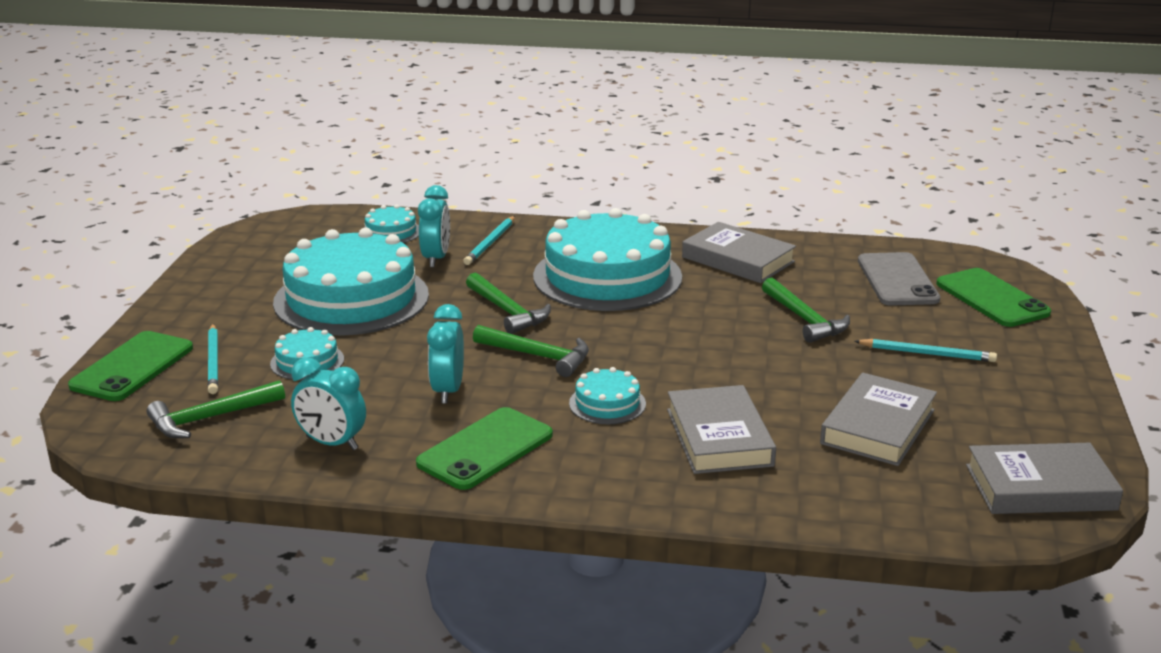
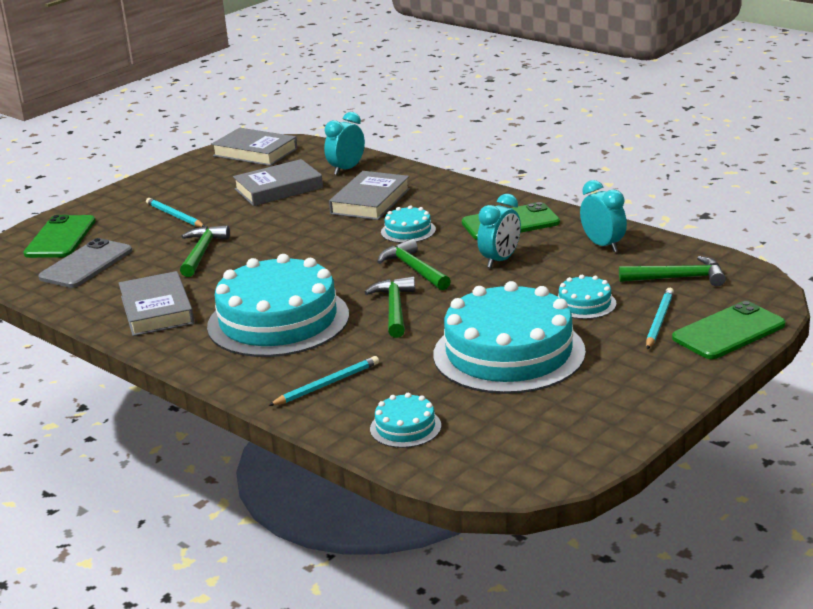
camera: 145 degrees left, 0 degrees up
turquoise clock [418,185,450,267] -> turquoise clock moved to [324,112,365,175]

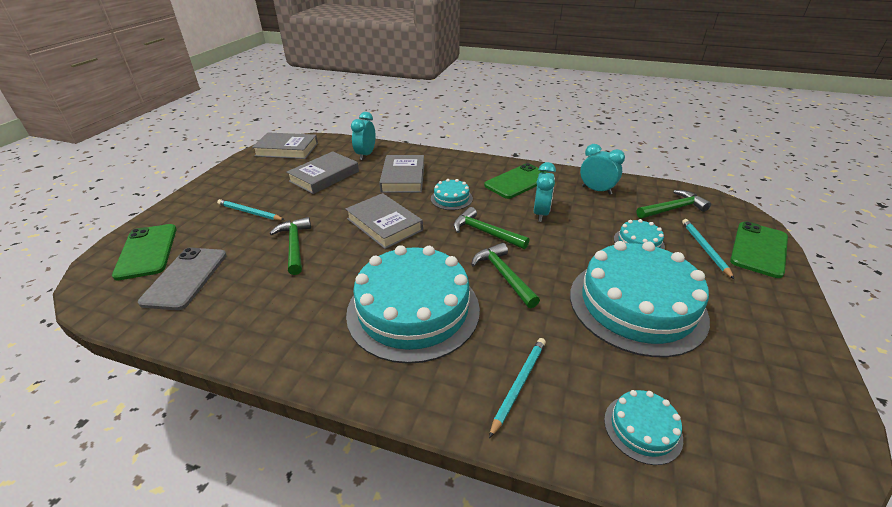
camera: 25 degrees left, 10 degrees up
grey book [119,271,194,336] -> grey book moved to [345,193,423,249]

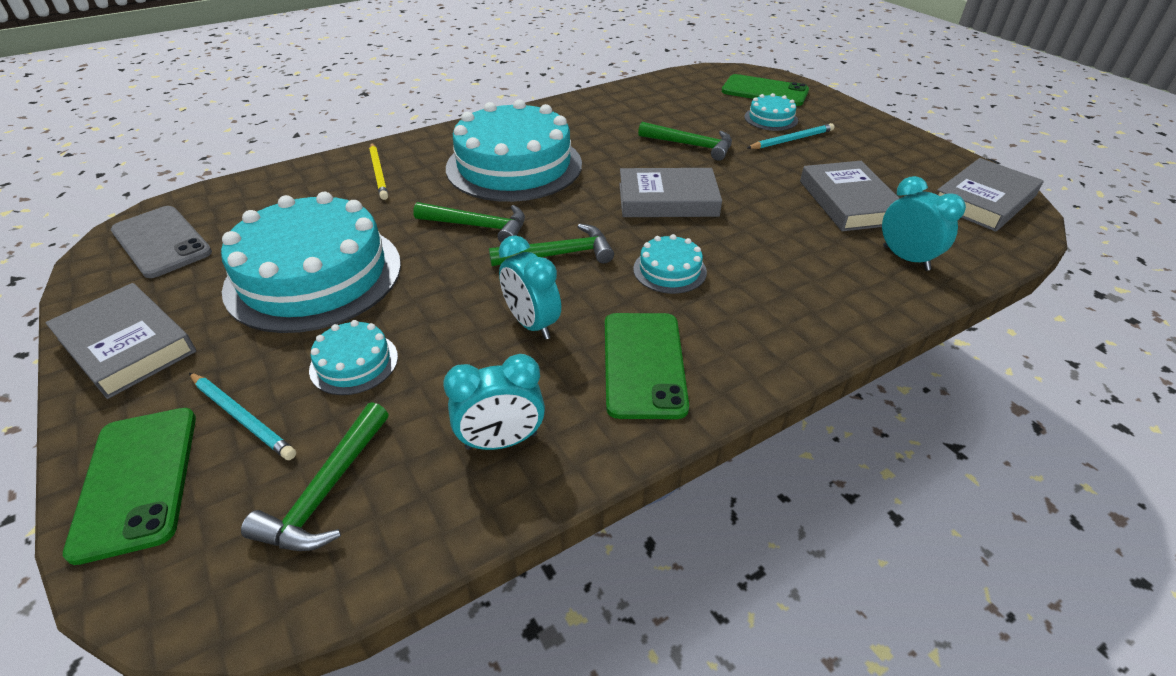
camera: 130 degrees right, 5 degrees up
grey phone [138,248,227,310] -> grey phone moved to [111,206,212,278]
grey book [379,155,425,193] -> grey book moved to [45,283,196,399]
turquoise pencil [489,338,546,438] -> yellow pencil [369,143,388,200]
turquoise cake [604,390,683,465] -> turquoise cake moved to [744,93,798,131]

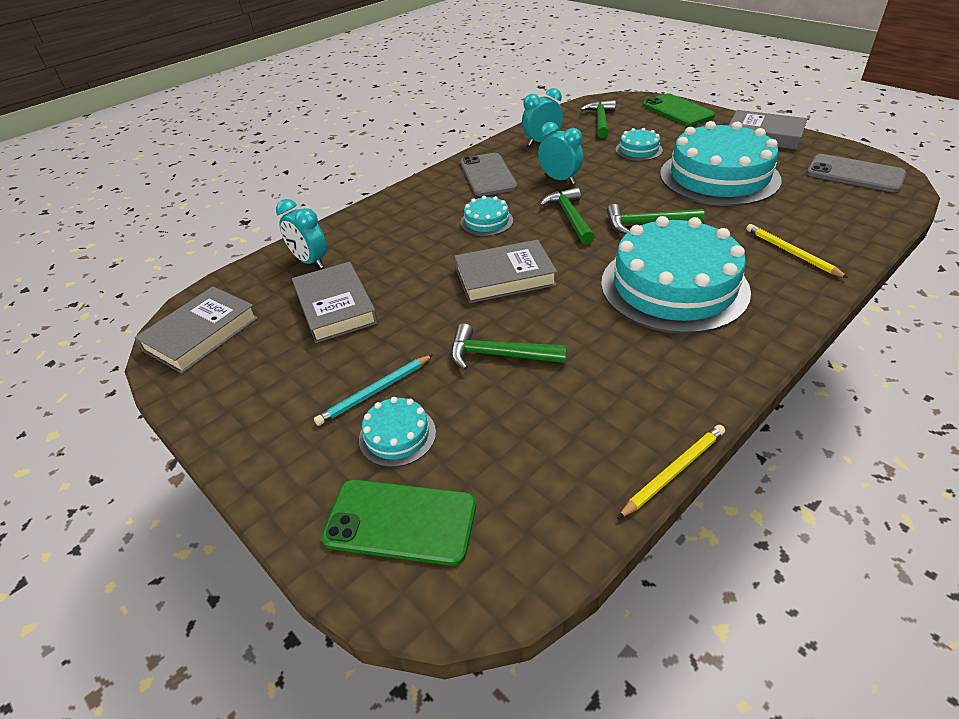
camera: 170 degrees right, 0 degrees up
turquoise pencil [189,373,296,460] -> none
green hammer [489,223,614,266] -> green hammer turned 105 degrees clockwise [539,187,595,244]
green phone [605,313,689,419] -> grey phone [460,153,518,196]
none -> yellow pencil [617,425,725,519]

